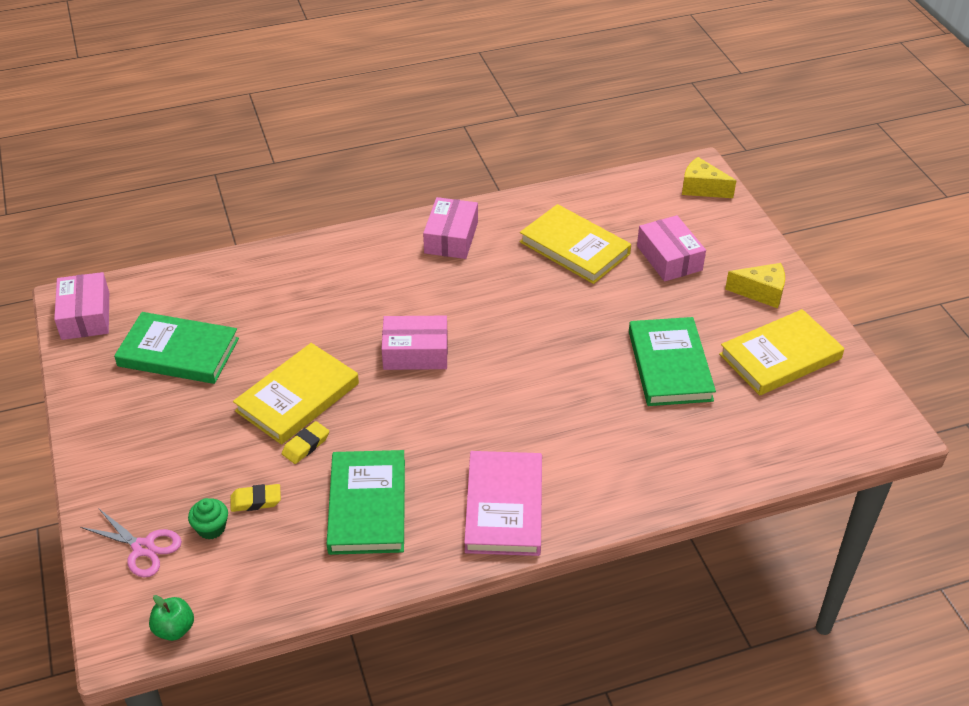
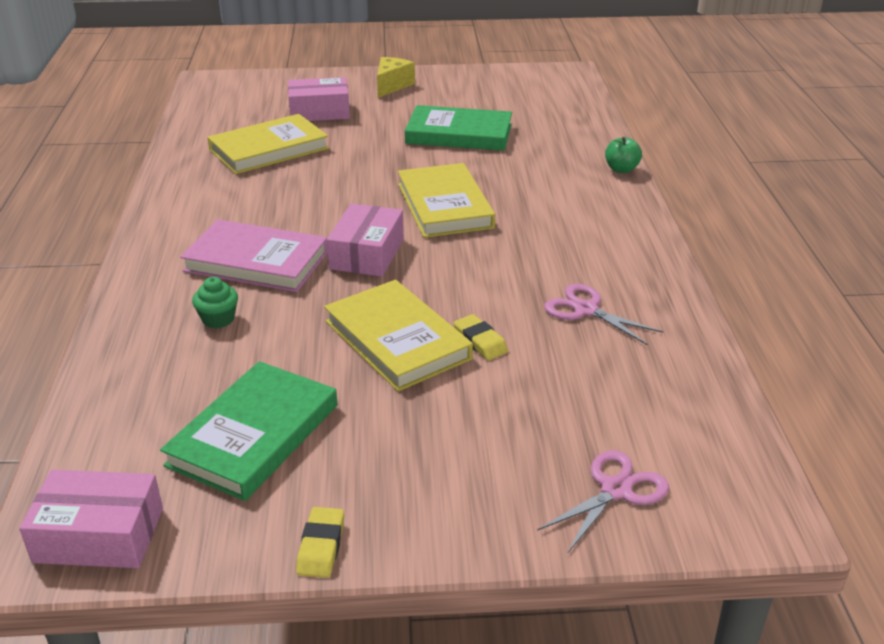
camera: 75 degrees left, 10 degrees down
green apple [149,595,194,641] -> green apple moved to [605,137,642,173]
green cupcake [188,498,228,539] -> green cupcake moved to [192,277,238,328]
yellow eraser [231,484,281,512] -> yellow eraser moved to [296,507,344,578]
green book [327,450,405,555] -> pink scissors [544,284,663,345]
pink box [423,197,478,259] -> none
pink book [464,451,542,556] -> pink book moved to [180,219,328,292]
yellow cheese [682,157,736,198] -> none
yellow book [719,309,844,396] -> yellow book moved to [398,163,495,238]

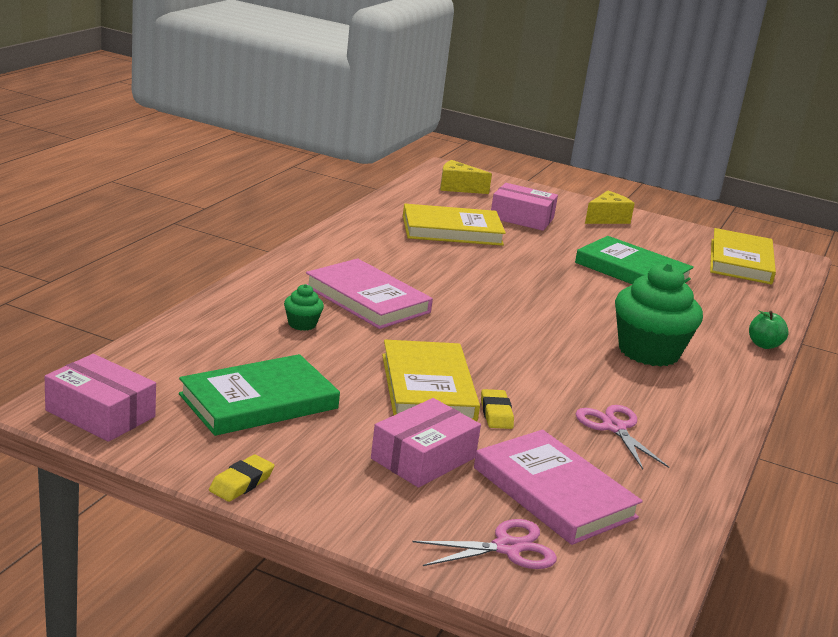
camera: 25 degrees right, 10 degrees down
pink box [327,203,404,277] -> pink box moved to [371,398,481,488]
yellow book [398,163,495,238] -> yellow book moved to [710,228,776,285]
none -> yellow cheese [440,160,492,194]
none -> pink book [474,430,643,545]
none -> green cupcake [615,263,703,367]

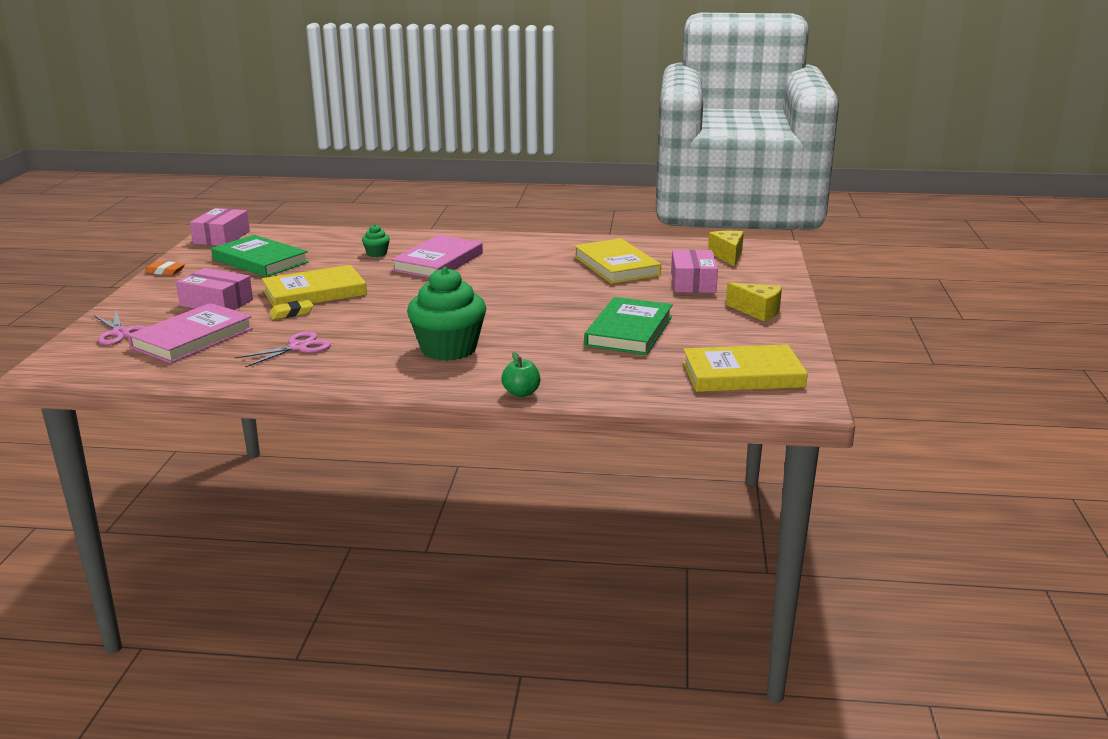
camera: 75 degrees right, 0 degrees up
yellow eraser [209,454,274,502] -> orange eraser [145,261,185,275]

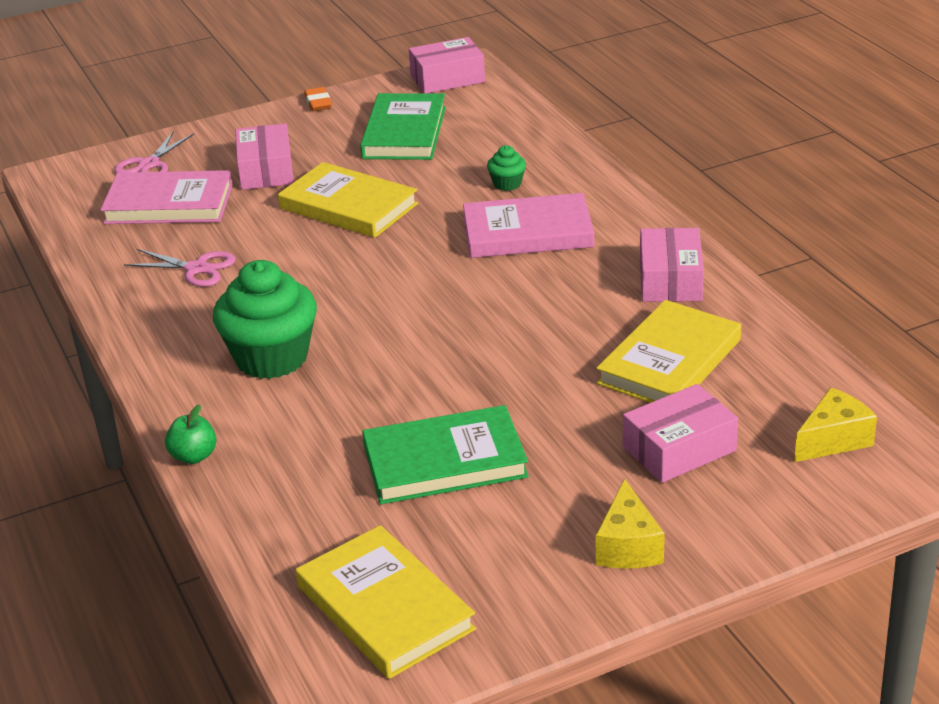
camera: 60 degrees right, 10 degrees up
yellow eraser [269,300,314,320] -> none
none -> pink box [640,228,704,302]

